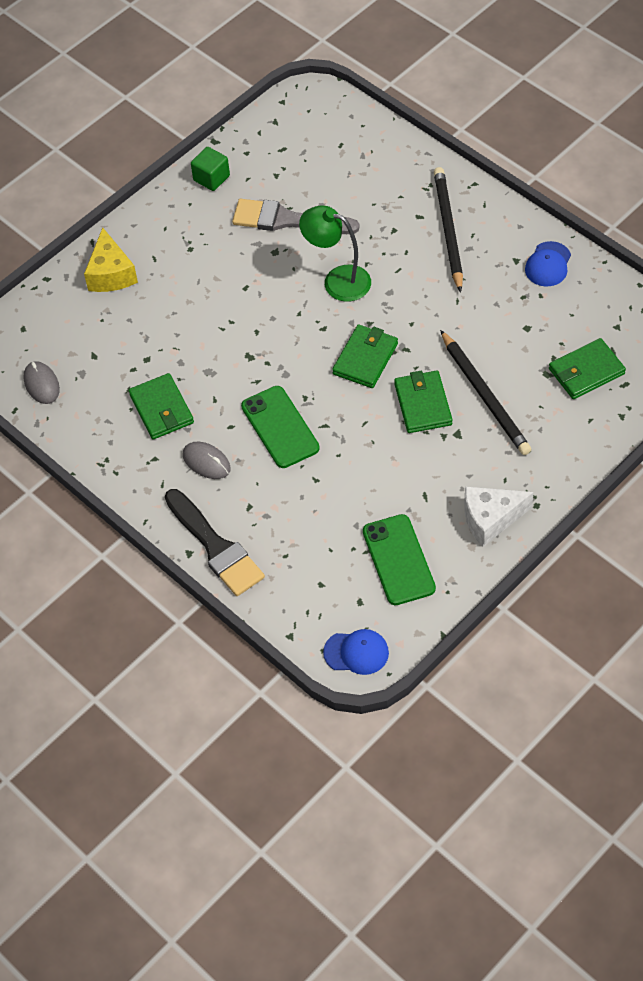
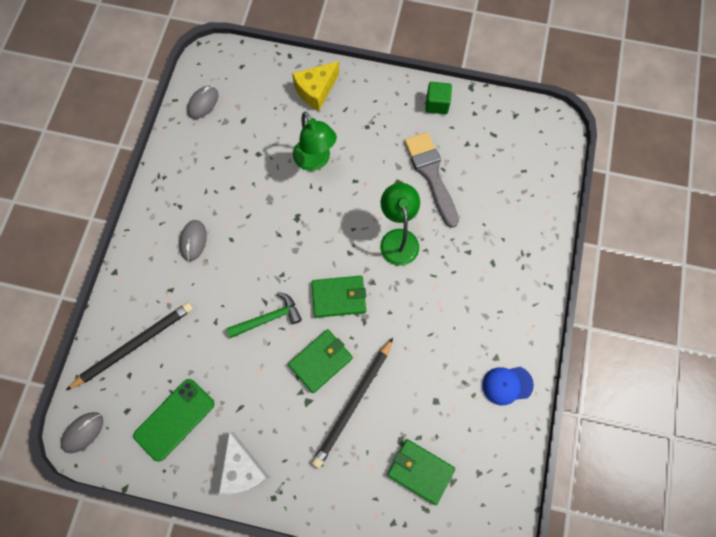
camera: 55 degrees right, 15 degrees up
green wallet [129,373,194,439] -> none
black brush [165,489,265,596] -> none
green phone [241,386,320,468] -> none
blue cap [323,629,389,675] -> grey mouse [61,412,103,453]
black pencil [434,167,463,293] -> black pencil moved to [66,302,193,390]
white cheese [464,486,534,547] -> white cheese turned 150 degrees counterclockwise [219,432,270,494]
none -> green hammer [227,292,302,338]
none -> green lamp [293,111,337,171]

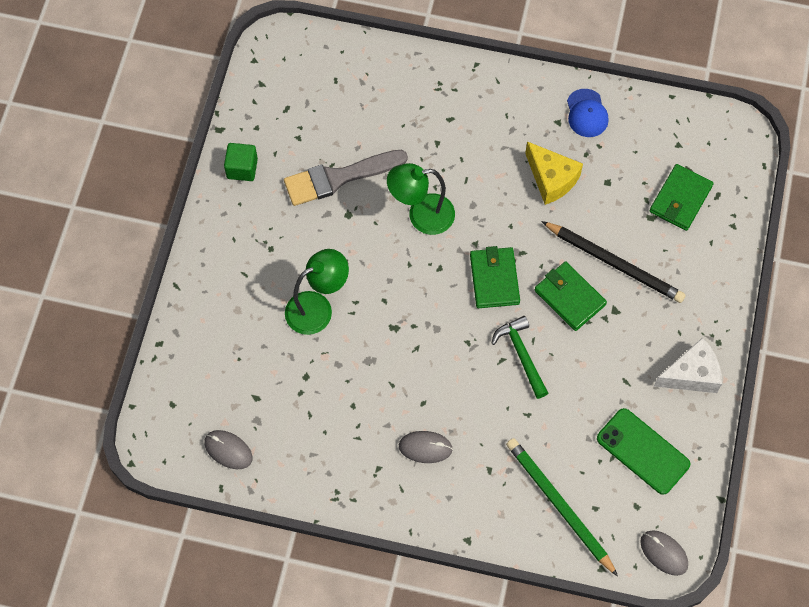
camera: 90 degrees left, 5 degrees down
black pencil [66,302,193,390] -> green pencil [506,438,618,577]
yellow cheese [292,61,339,111] -> yellow cheese moved to [525,141,583,205]

